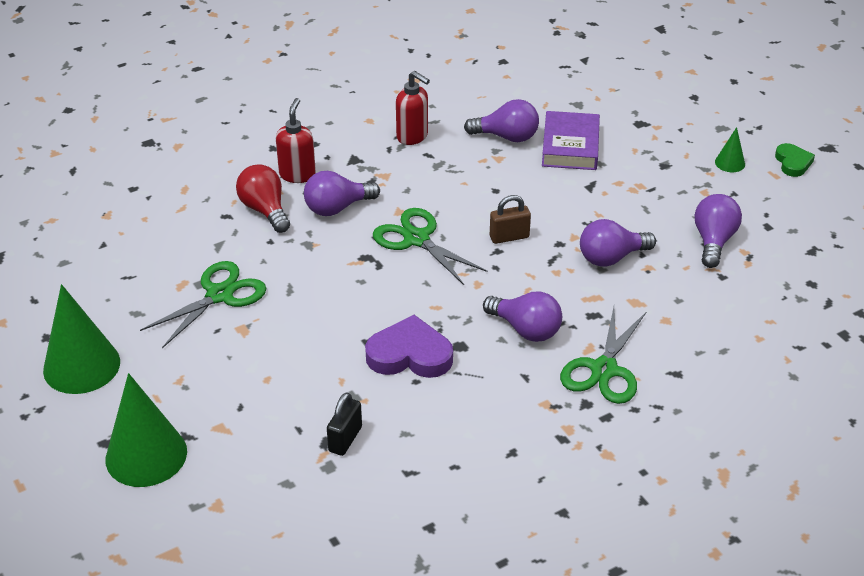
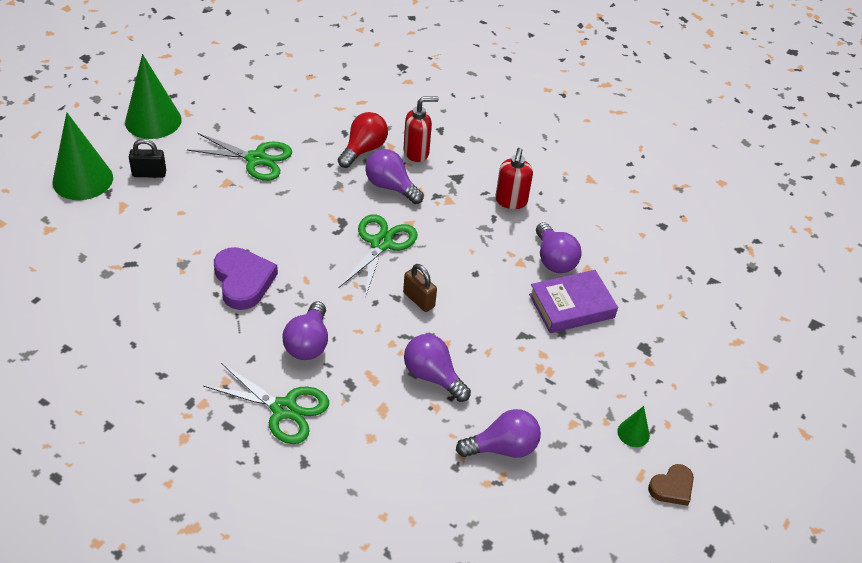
camera: 60 degrees right, 5 degrees up
black padlock [327,392,362,456] -> black padlock moved to [129,139,166,178]
green scissors [560,307,647,404] -> green scissors turned 150 degrees counterclockwise [203,363,329,444]
green heart [775,143,815,177] -> brown heart [648,464,694,506]

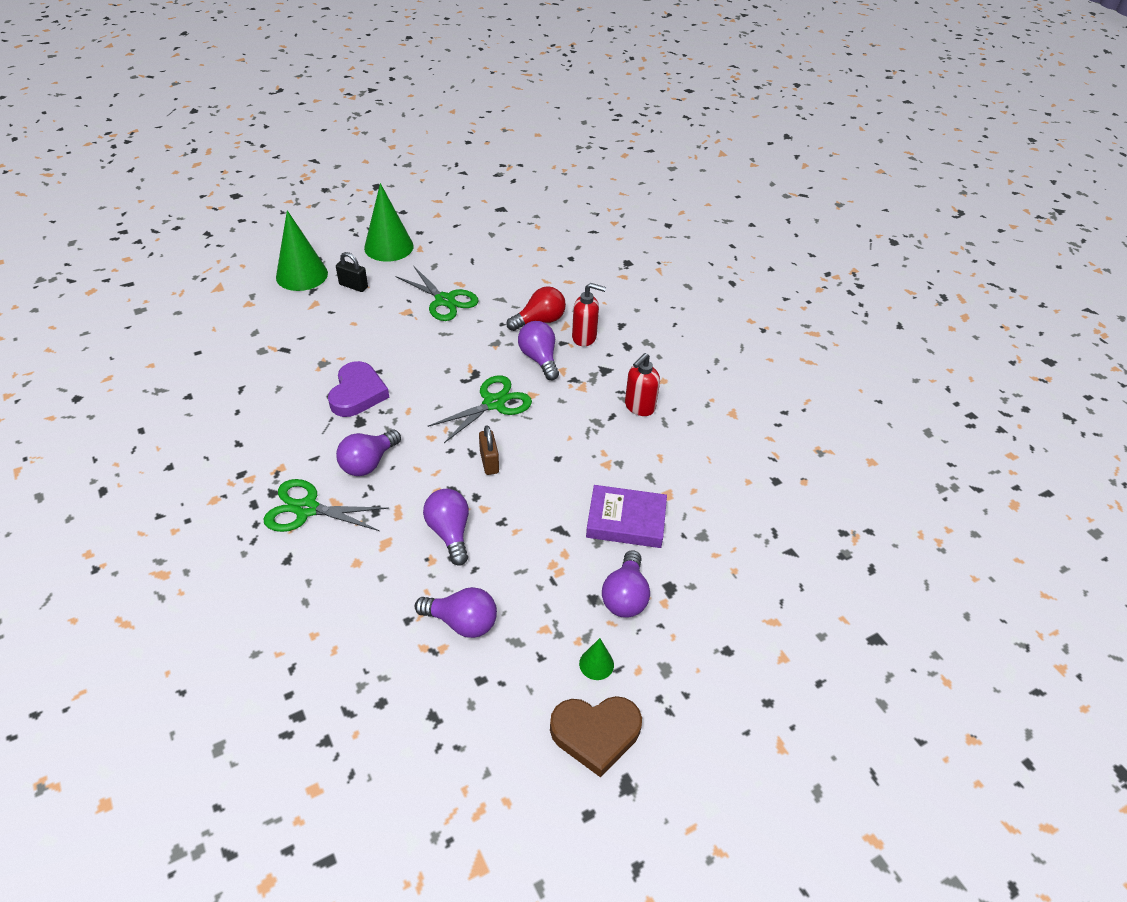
camera: 30 degrees right, 0 degrees up
green scissors [203,363,329,444] -> green scissors turned 135 degrees clockwise [263,479,389,532]
purple light bulb [536,222,582,273] -> purple light bulb moved to [602,550,650,618]
brown heart [648,464,694,506] -> brown heart [550,696,642,778], size x1.70

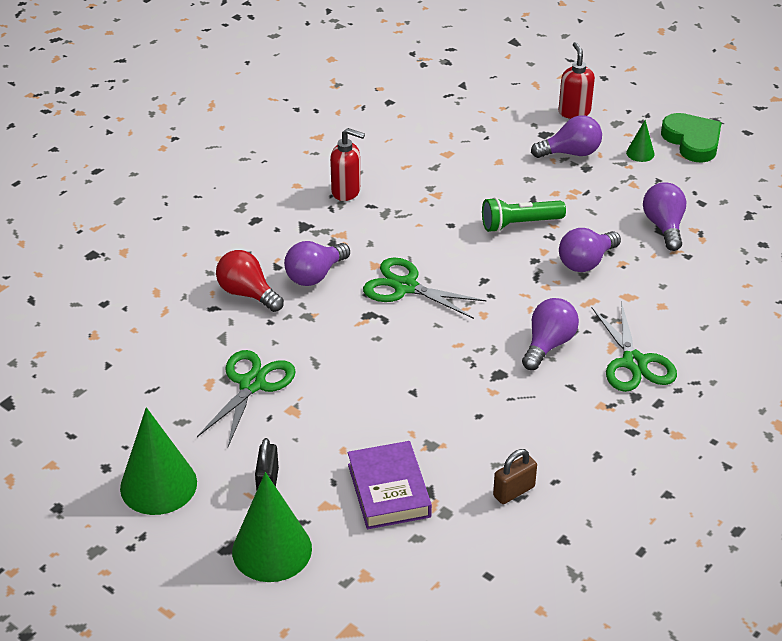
camera: 110 degrees left, 5 degrees down
purple heart [328,361,389,417] -> none
purple light bulb [336,430,401,476] -> purple light bulb turned 75 degrees counterclockwise [522,298,579,370]
brown padlock [479,425,499,475] -> brown padlock moved to [493,449,537,504]
brown heart [550,696,642,778] -> green heart [661,113,722,163]
red soap dispenser [572,283,606,346] -> red soap dispenser moved to [558,42,595,119]
purple book [586,485,667,548] -> purple book moved to [348,441,432,529]
none -> green flashlight [482,197,566,232]

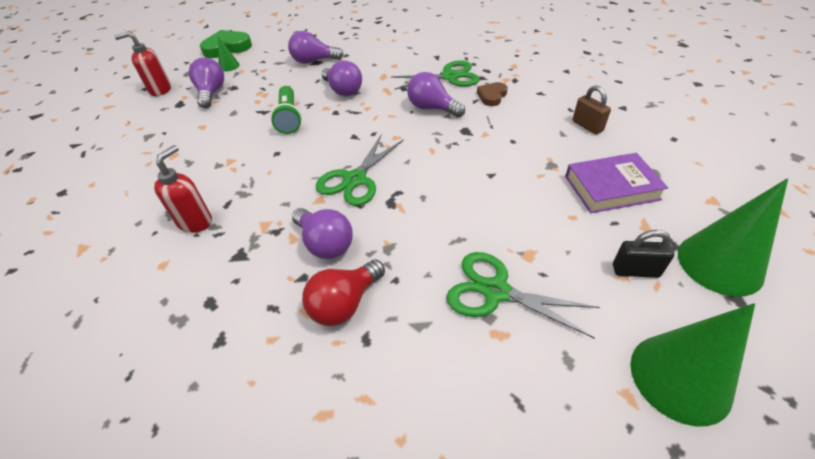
camera: 85 degrees left, 5 degrees up
none -> brown heart [477,82,508,106]

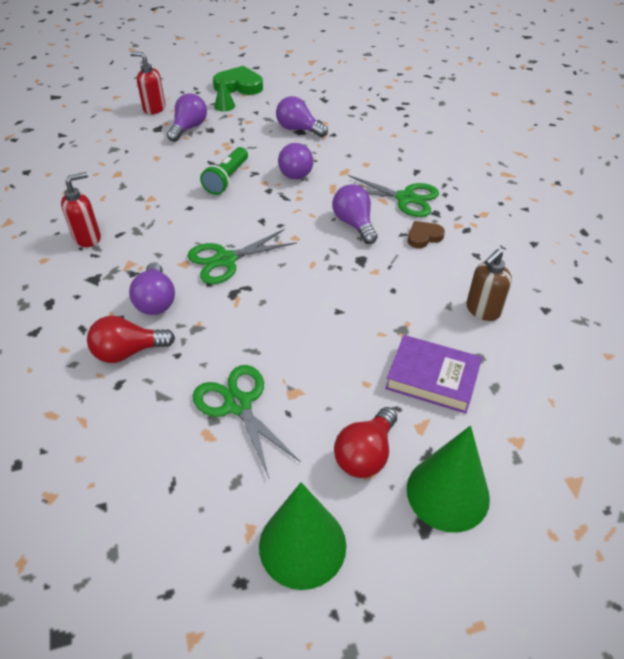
camera: 30 degrees right, 0 degrees up
brown padlock [572,85,611,134] -> brown soap dispenser [466,249,512,321]
black padlock [613,230,674,278] -> red light bulb [334,407,397,478]

